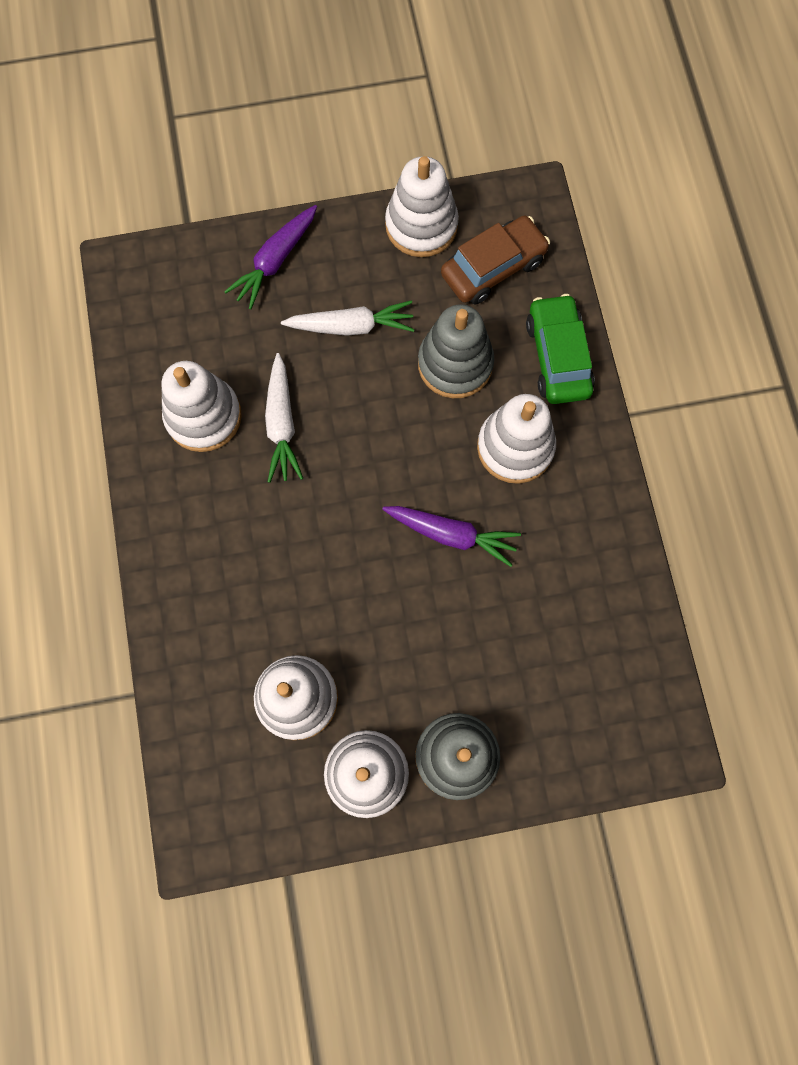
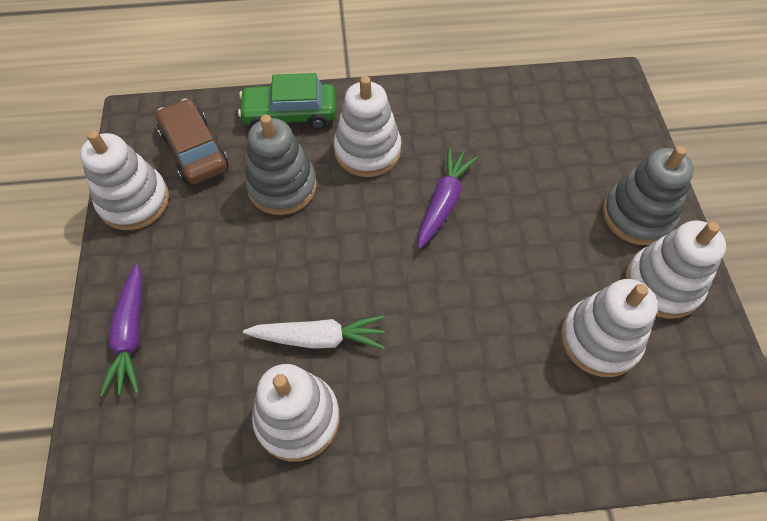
camera: 85 degrees left, 15 degrees down
purple carrot [224,205,317,309] -> purple carrot turned 45 degrees clockwise [100,264,142,397]
white carrot [281,300,415,336] -> none

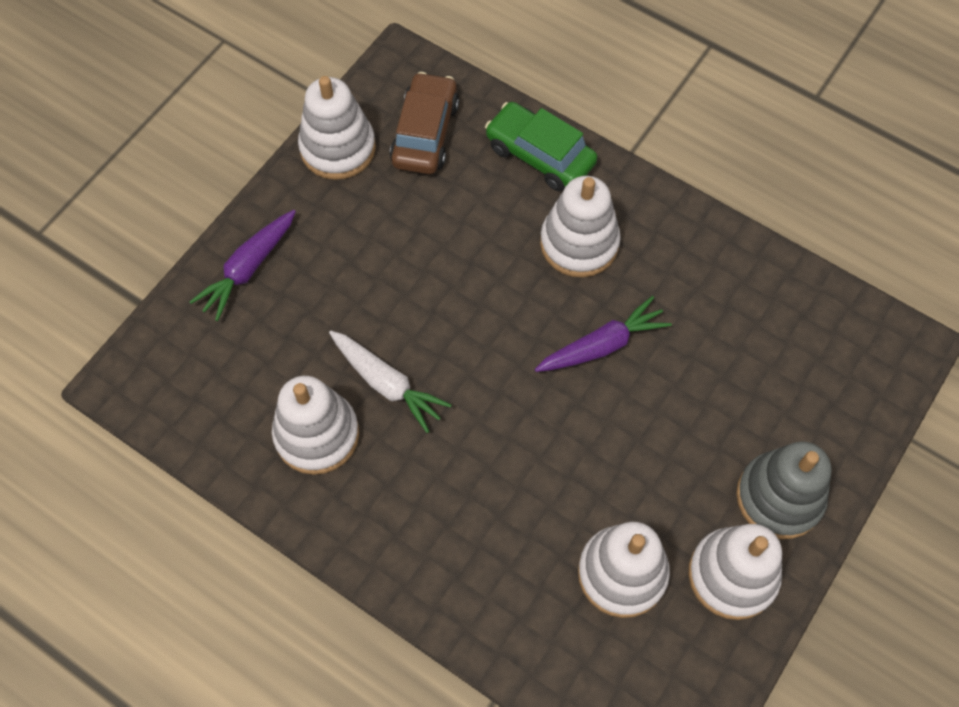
camera: 40 degrees right, 5 degrees up
grey stacking toy [245,115,317,215] -> none

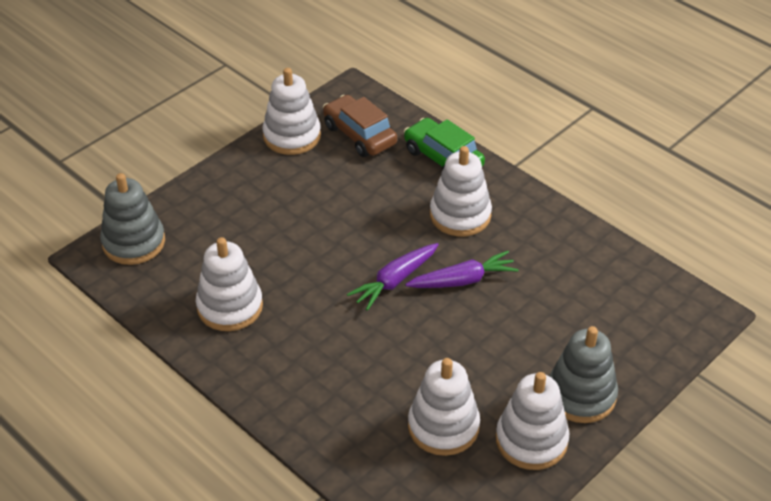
camera: 10 degrees right, 20 degrees down
purple carrot [190,210,296,321] -> purple carrot moved to [347,243,439,311]
white carrot [329,331,452,433] -> none
brown car [390,72,459,174] -> brown car turned 60 degrees counterclockwise [323,95,397,157]
none -> grey stacking toy [100,173,165,265]

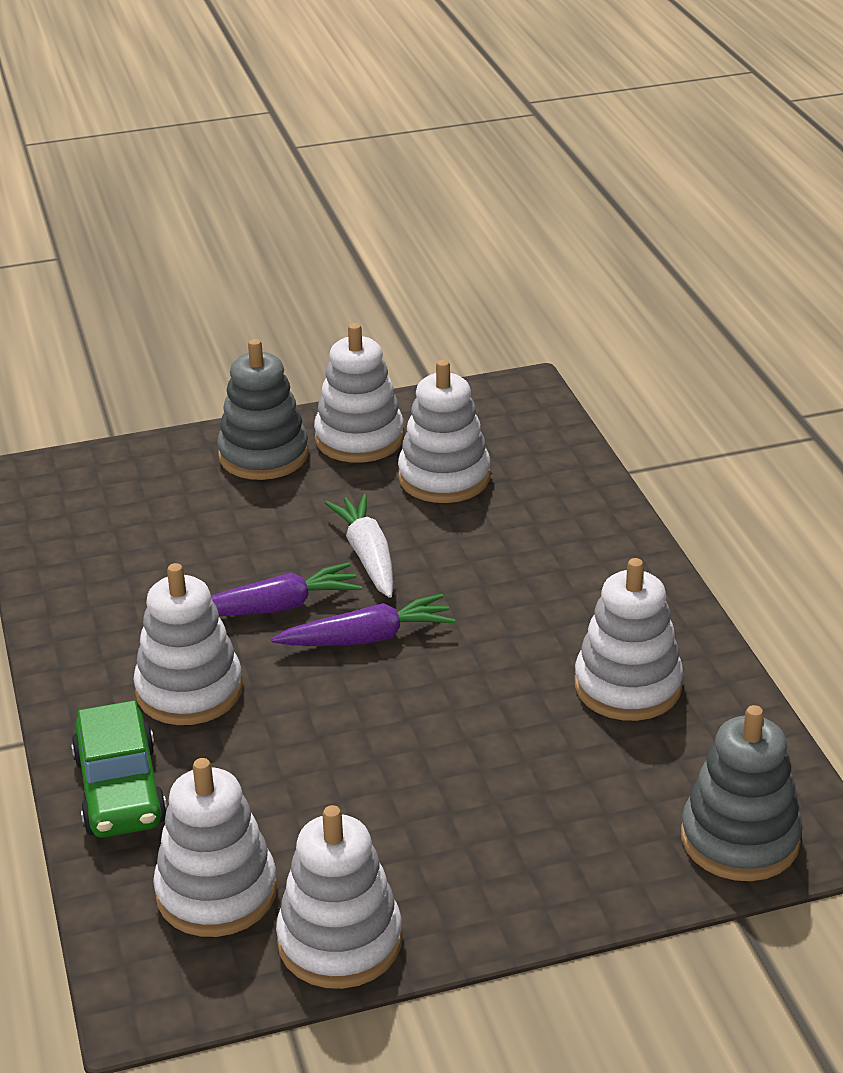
camera: 150 degrees left, 10 degrees down
brown car [323,95,397,157] -> white stacking toy [153,758,277,937]
purple carrot [405,251,519,288] -> purple carrot turned 150 degrees clockwise [211,562,362,616]
none -> white carrot [325,494,393,598]

